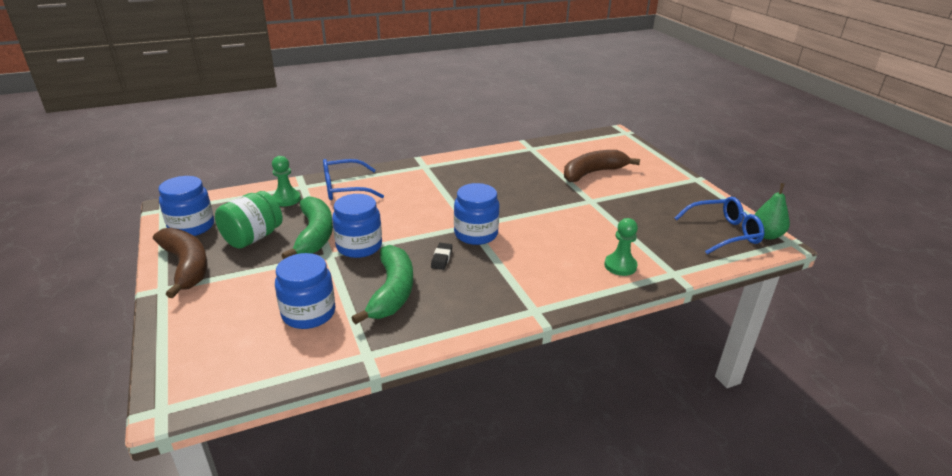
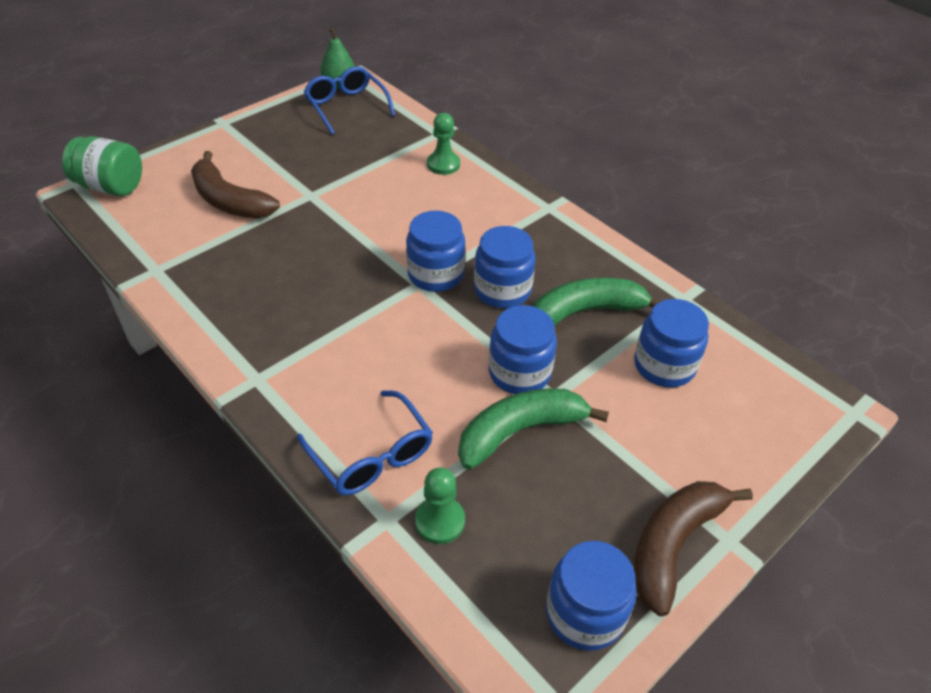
camera: 110 degrees left, 15 degrees up
green jar [215,191,283,249] -> green jar moved to [62,136,142,196]
black eraser [431,243,452,270] -> blue jar [474,226,536,308]

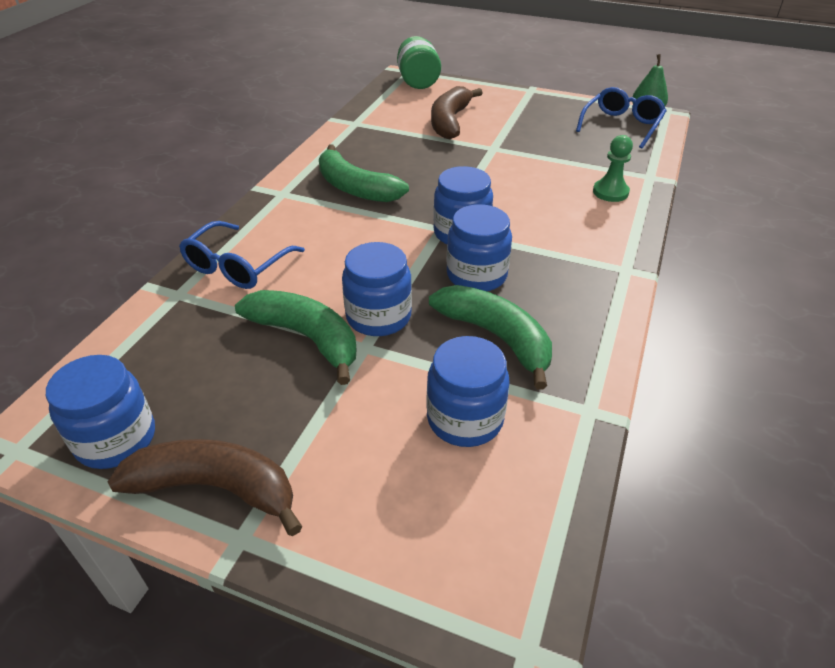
camera: 65 degrees right, 5 degrees down
green pawn [415,467,465,544] -> none
none -> green banana [319,144,409,202]

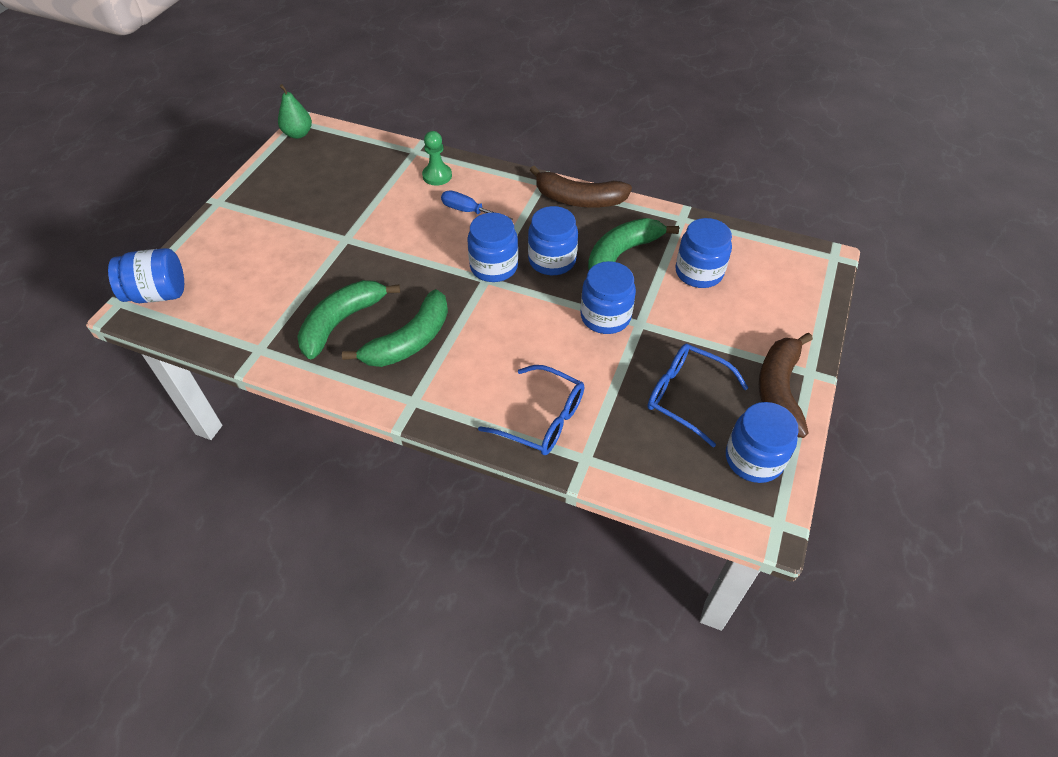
camera: 90 degrees left, 10 degrees up
green banana [235,290,356,385] -> green banana moved to [297,280,400,359]
green jar [397,36,441,89] -> blue jar [108,248,184,303]
brown banana [431,86,483,140] -> brown banana moved to [530,166,632,208]
blue glasses [576,87,667,149] -> blue glasses moved to [647,344,748,448]
none -> blue screwdriver [441,190,513,220]

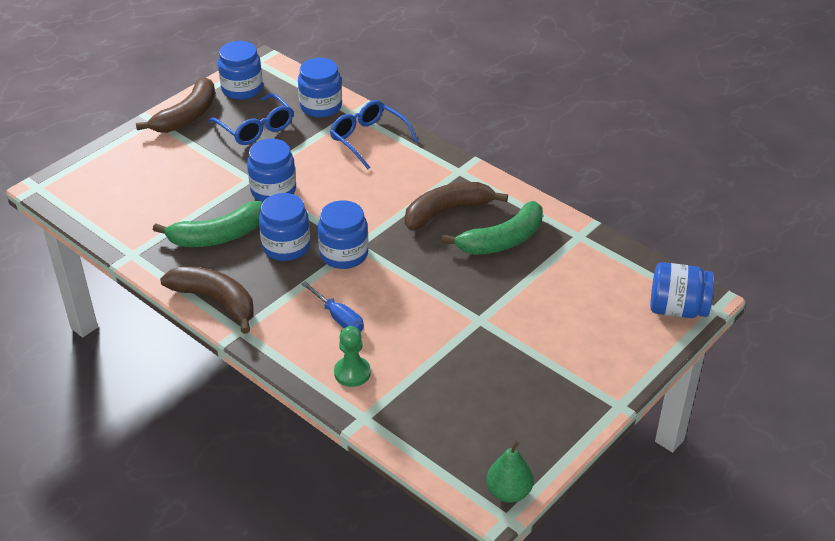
camera: 160 degrees left, 10 degrees down
green banana [342,289,448,367] -> brown banana [405,182,508,231]
blue jar [675,218,732,288] -> blue jar moved to [298,58,342,118]

